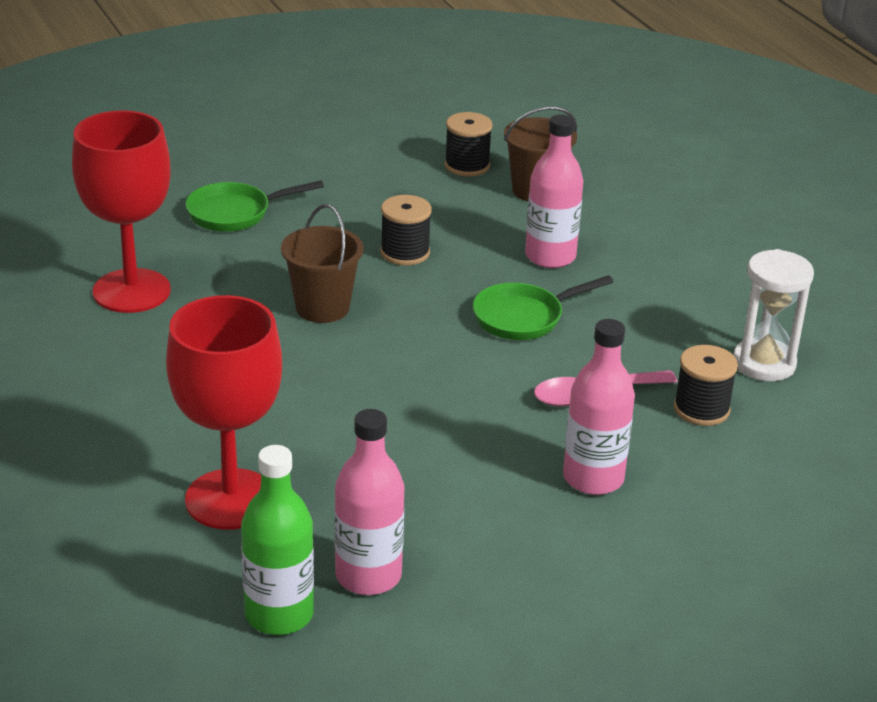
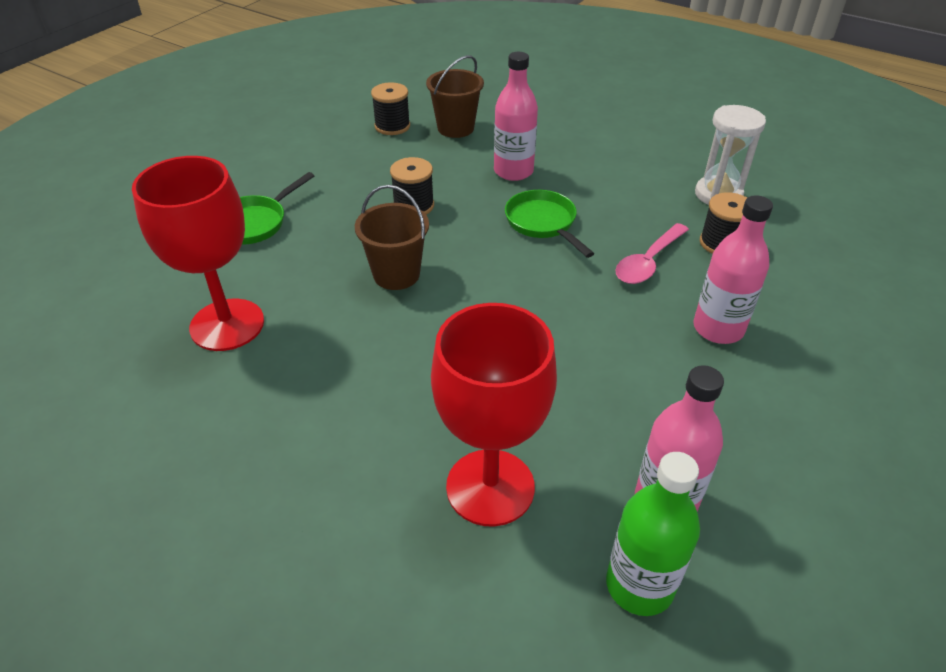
camera: 30 degrees left, 10 degrees up
green pan [473,275,613,340] -> green pan turned 120 degrees clockwise [505,190,594,258]

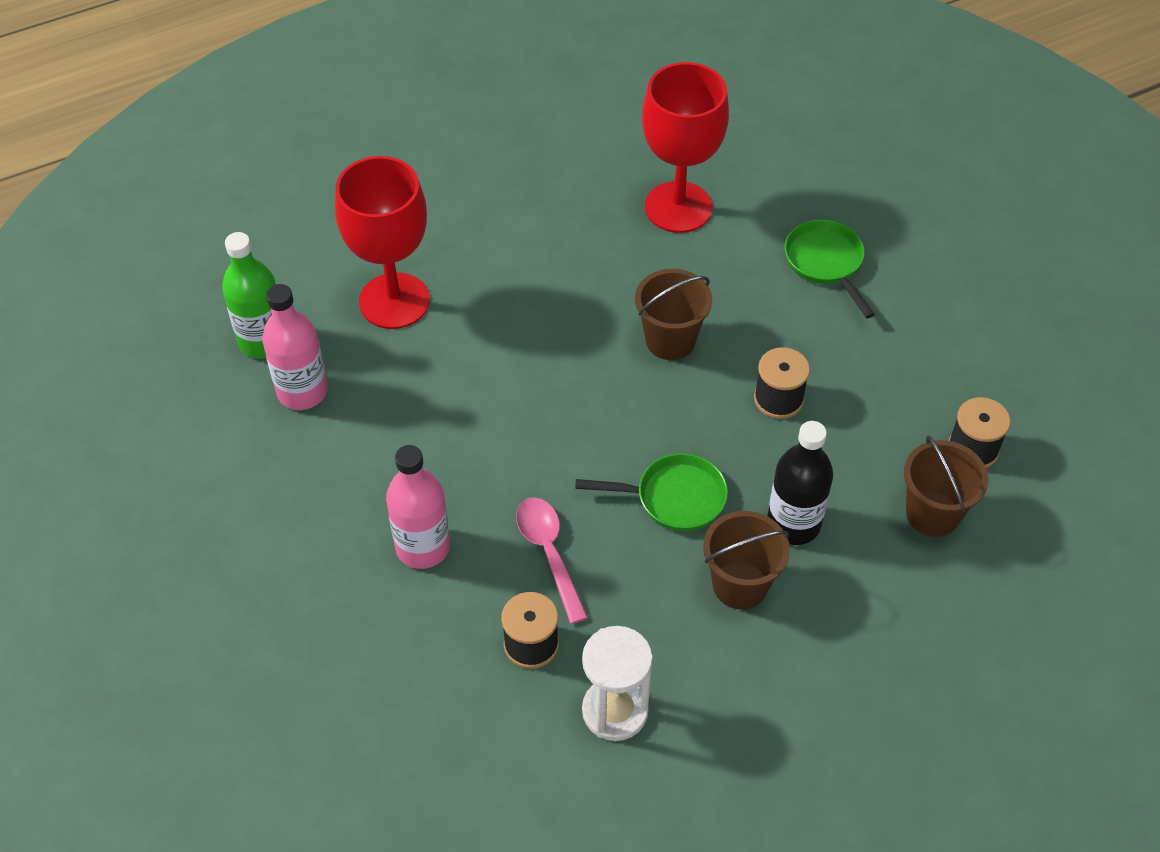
camera: 120 degrees right, 10 degrees up
pink bottle [494,52,538,181] -> black bottle [767,421,833,545]
none -> brown bucket [703,511,790,609]

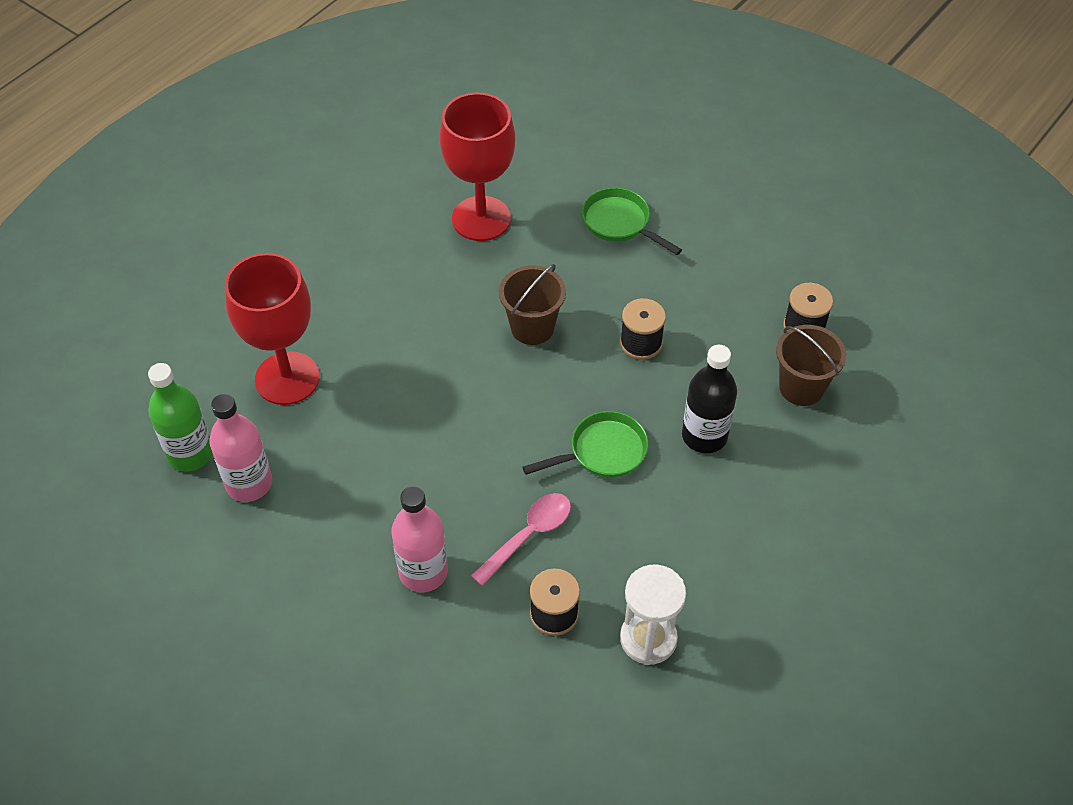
camera: 25 degrees left, 0 degrees up
pink spoon [516,497,588,624] -> pink spoon turned 90 degrees clockwise [471,493,571,586]
brown bucket [703,511,790,609] -> none

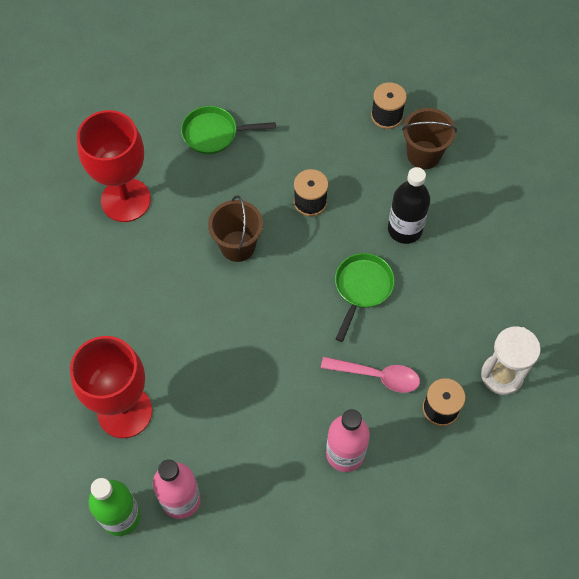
camera: 45 degrees left, 10 degrees up
pink spoon [471,493,571,586] -> pink spoon turned 105 degrees clockwise [321,357,420,393]

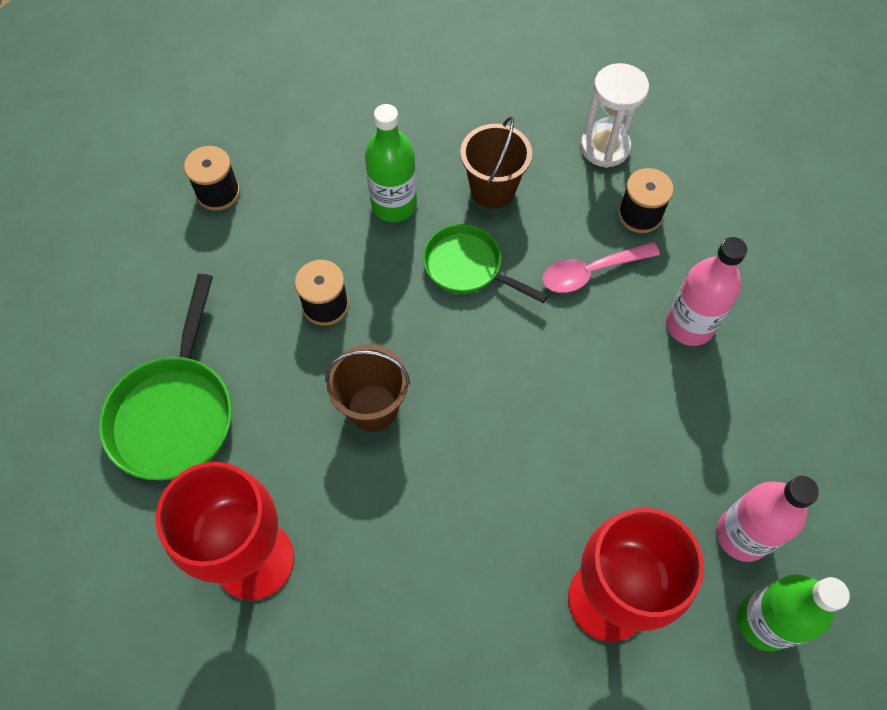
camera: 80 degrees left, 0 degrees up
green pan [181,106,276,154] -> green pan [99,274,232,480], size x1.52
pink spoon [321,357,420,393] -> pink spoon turned 135 degrees counterclockwise [542,242,660,293]
black bottle [388,167,430,244] -> green bottle [365,104,417,222]
brown bucket [402,108,457,169] -> brown bucket moved to [460,117,532,209]

